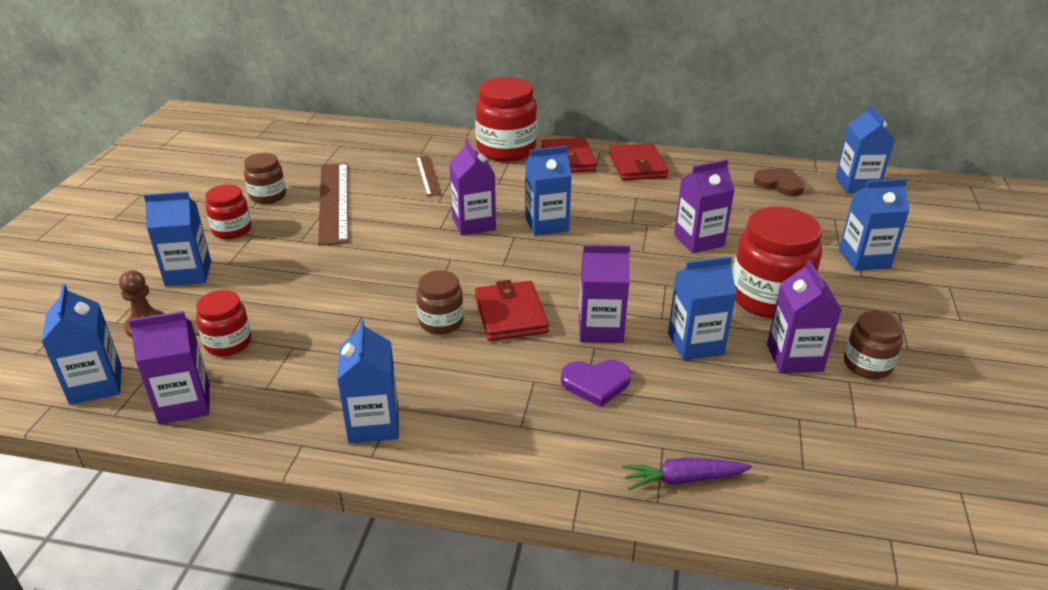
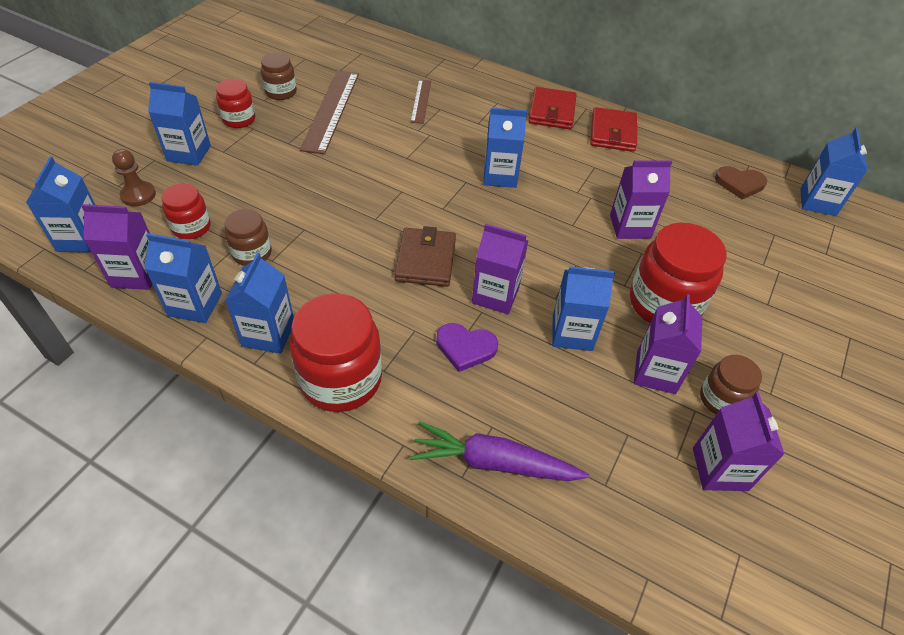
camera: 15 degrees right, 15 degrees up
brown jar [416,270,464,334] -> brown jar moved to [225,209,272,266]
purple carton [449,140,496,235] -> purple carton moved to [693,392,785,491]
red jar [475,77,537,162] -> red jar moved to [290,293,382,412]
red wallet [475,280,549,341] -> brown wallet [394,226,456,287]
purple carrot [622,457,752,490] -> purple carrot [410,421,589,481], size x1.51
brown heart [753,169,805,196] -> brown heart turned 135 degrees clockwise [715,166,767,199]
blue carton [839,179,910,271] -> blue carton moved to [145,233,222,323]

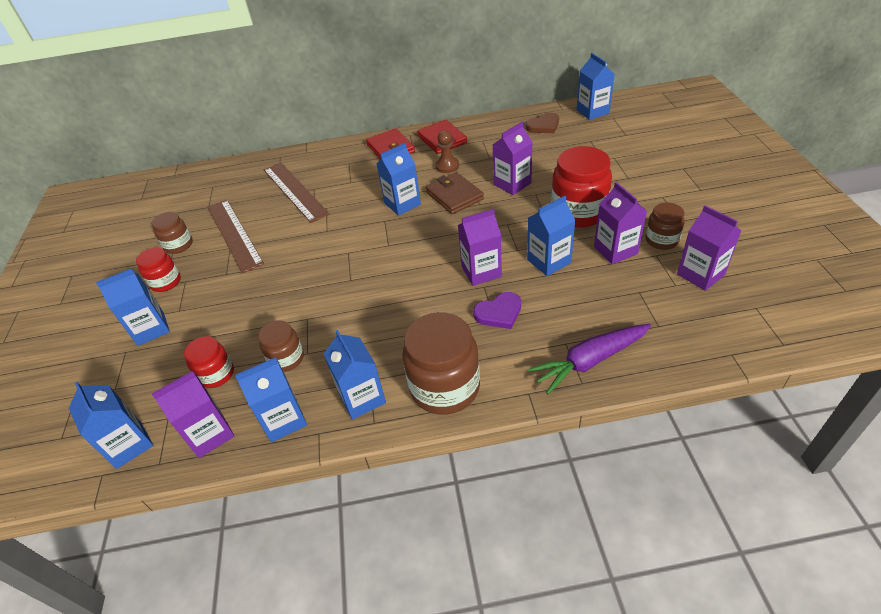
camera: 30 degrees left, 5 degrees down
brown pawn [112,149,156,207] -> brown pawn moved to [435,130,459,173]
red jar [290,293,382,412] -> brown jar [402,312,480,415]
brown wallet [394,226,456,287] -> brown wallet moved to [426,172,484,214]
brown ruler [411,80,431,124] -> brown ruler [264,162,330,223], size x1.83

